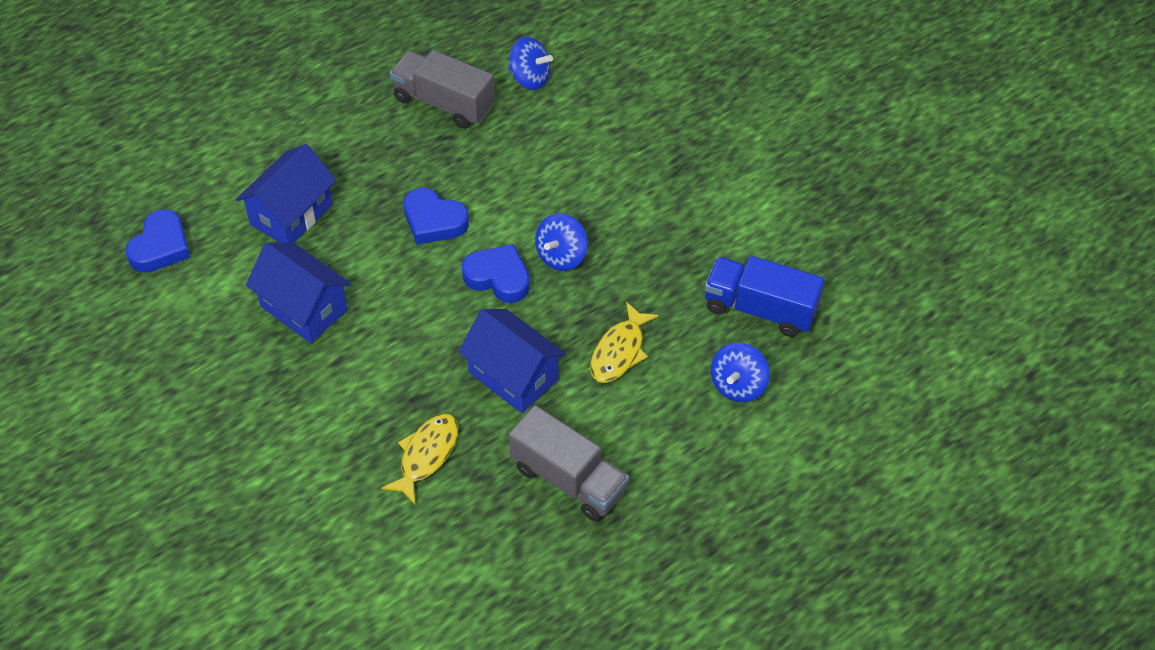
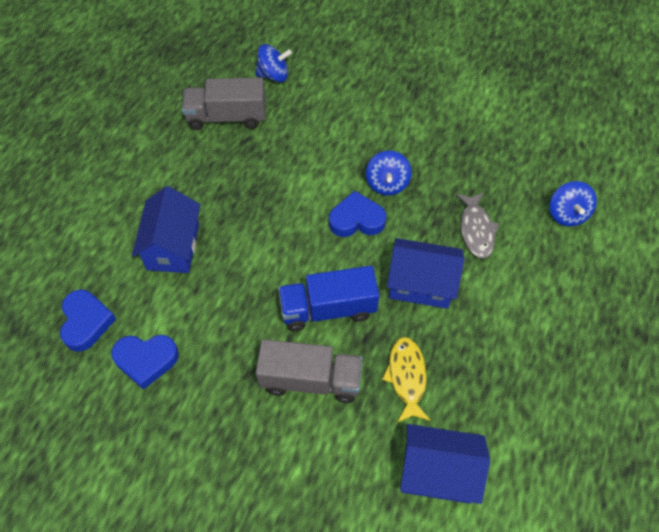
camera: 30 degrees left, 5 degrees up
blue house [246,243,351,343] -> blue house moved to [400,424,490,504]
blue heart [403,188,469,244] -> blue heart moved to [111,335,179,390]
grey truck [509,405,629,521] -> grey truck moved to [256,339,363,403]
yellow fish [591,302,659,383] -> grey fish [456,192,500,259]
blue truck [705,256,824,337] -> blue truck moved to [278,266,379,331]

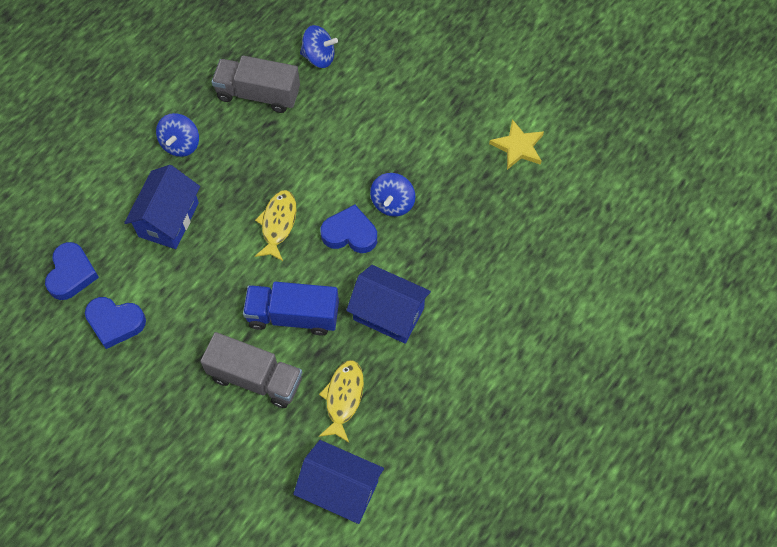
camera: 15 degrees right, 5 degrees up
grey fish [456,192,500,259] -> none
blue spinning top [550,181,597,227] -> blue spinning top moved to [156,113,199,157]
none -> yellow fish [255,190,296,261]
none -> yellow star [489,119,544,170]

